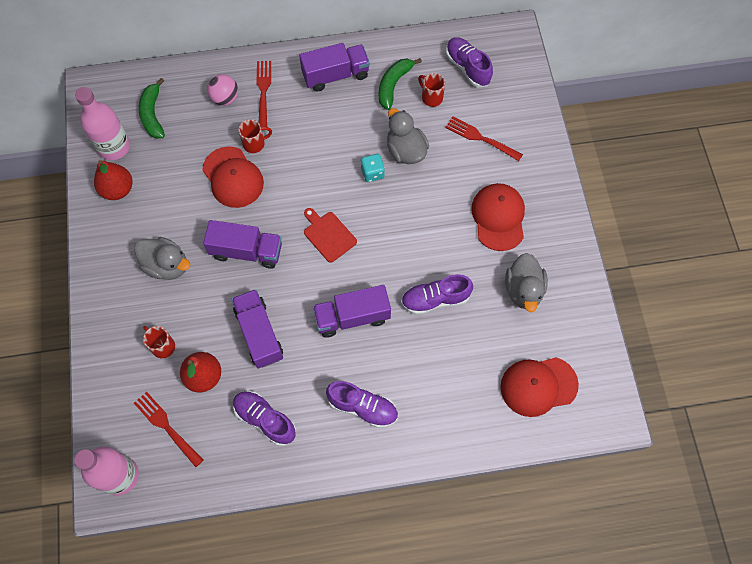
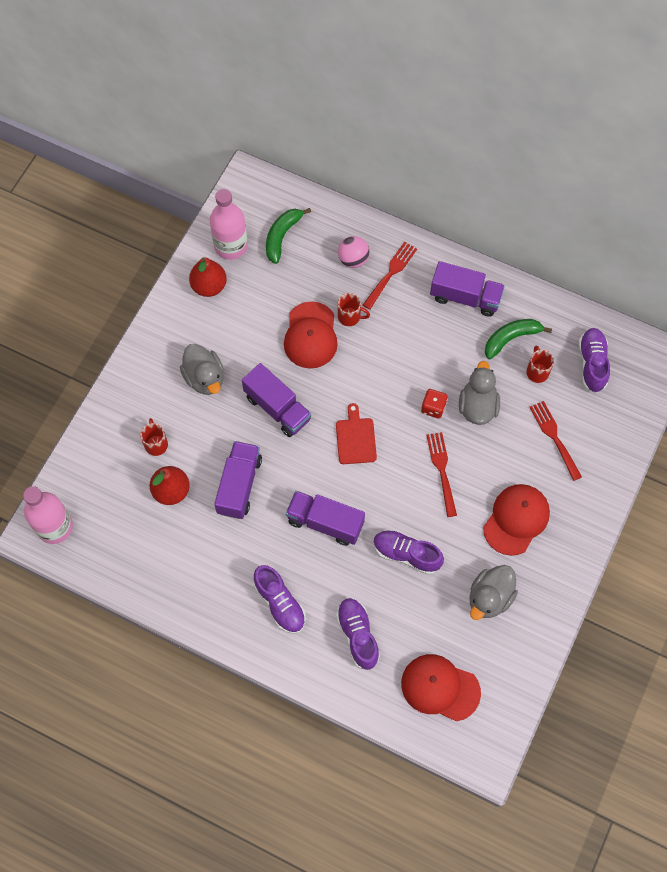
camera: 35 degrees right, 0 degrees up
red fork [134,392,203,467] -> red fork moved to [426,432,457,517]
purple shoe [233,391,296,446] -> purple shoe moved to [336,598,380,670]
turquoise dice [361,154,385,182] -> red dice [421,389,448,418]

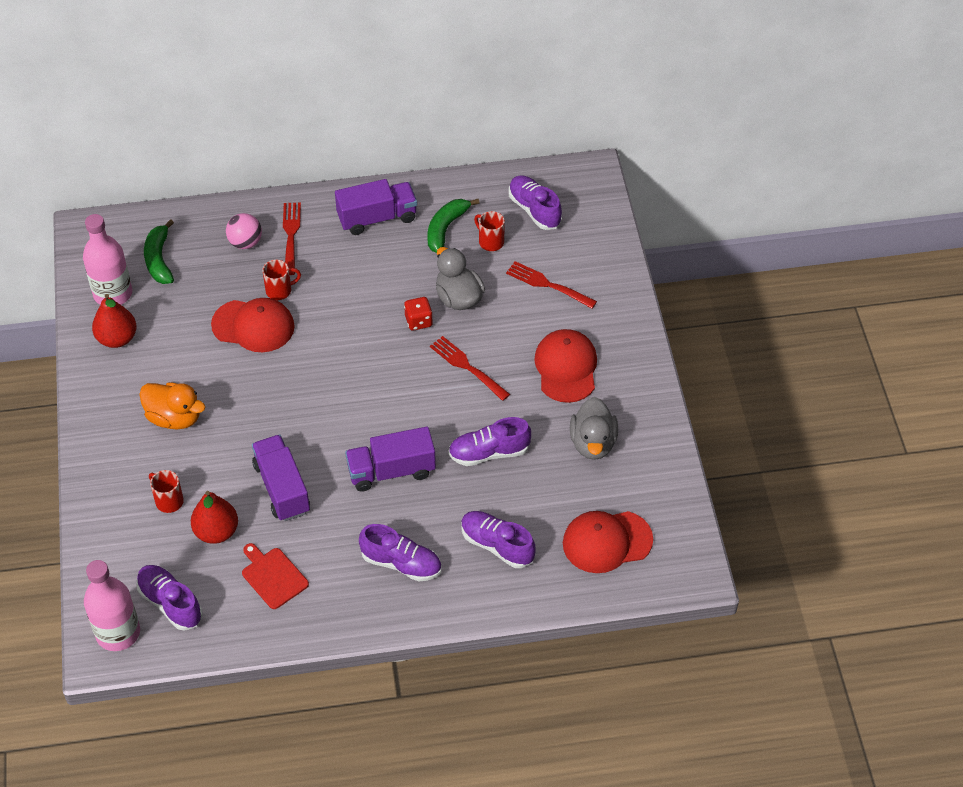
camera: 35 degrees left, 15 degrees down
grey duck [180,344,224,395] -> orange duck [139,382,206,430]
purple truck [242,363,311,437] -> none
red cap [284,301,338,369] -> red cap turned 45 degrees counterclockwise [211,298,295,352]
red cutting board [336,403,377,464] -> red cutting board moved to [242,543,309,609]
none -> purple shoe [136,565,203,631]

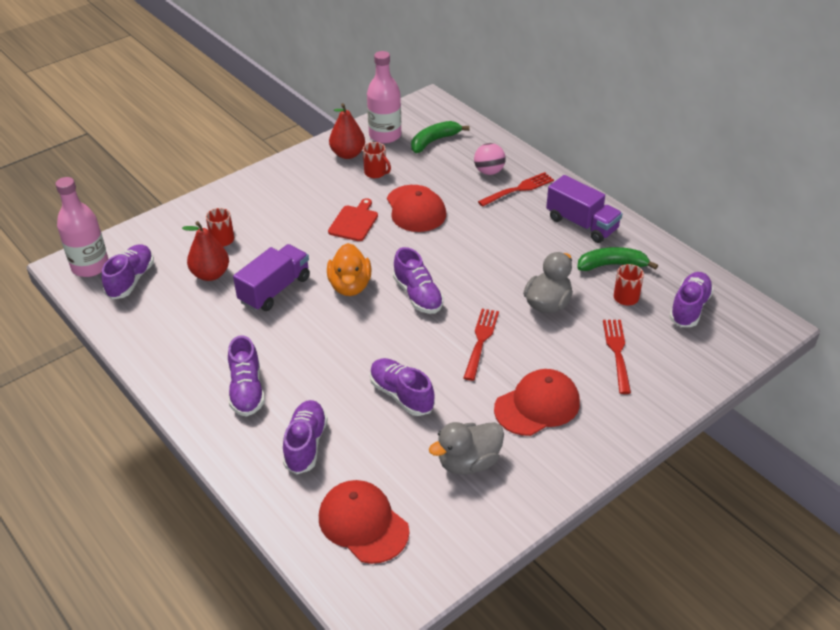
camera: 60 degrees right, 10 degrees down
orange duck [139,382,206,430] -> orange duck moved to [327,243,371,296]
red cutting board [242,543,309,609] -> red cutting board moved to [328,198,378,241]
red mug [262,259,301,300] -> red mug moved to [363,142,391,178]
purple truck [345,427,436,492] -> none
red dice [404,297,433,331] -> none
none -> purple shoe [393,247,444,314]

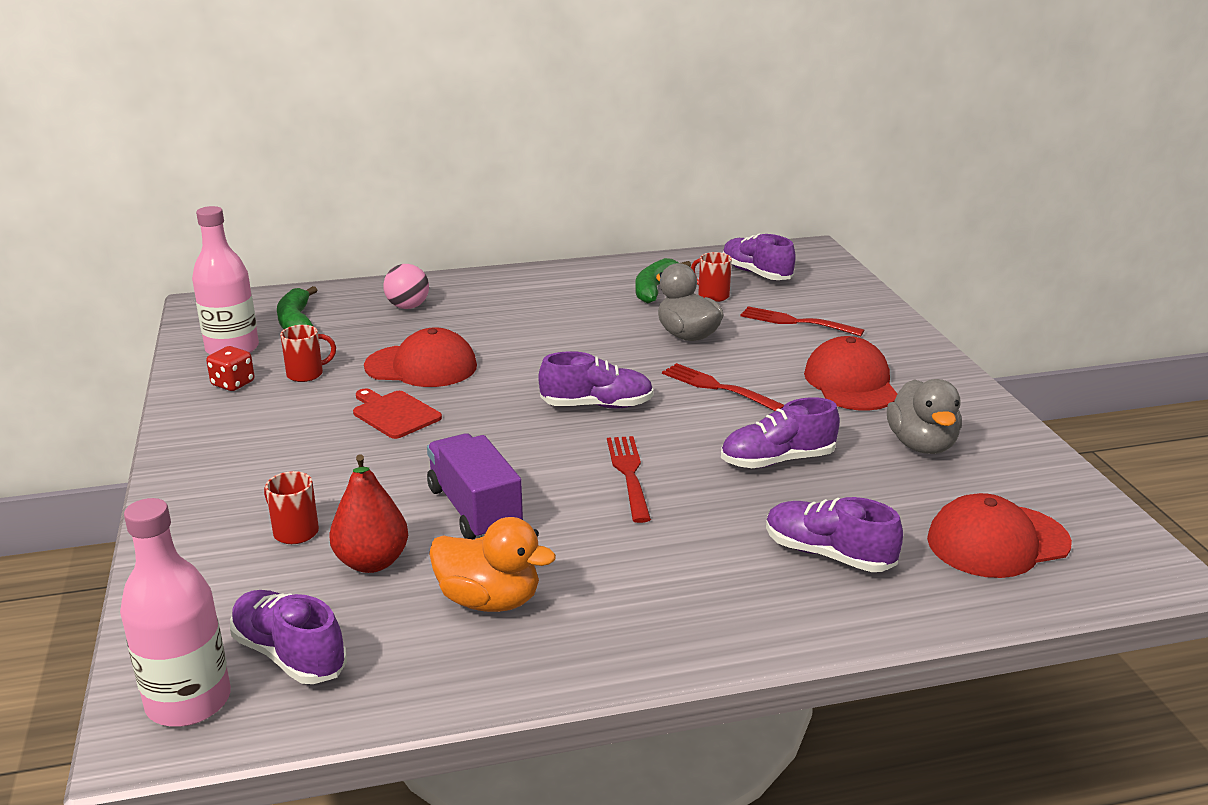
camera: 65 degrees left, 15 degrees down
purple shoe [228,335,265,417] -> none
orange duck [327,243,371,296] -> orange duck moved to [429,517,556,612]
red pear [329,103,365,159] -> red dice [206,346,255,391]
red fork [478,172,554,207] -> red fork moved to [607,436,651,523]
purple truck [546,175,623,243] -> none

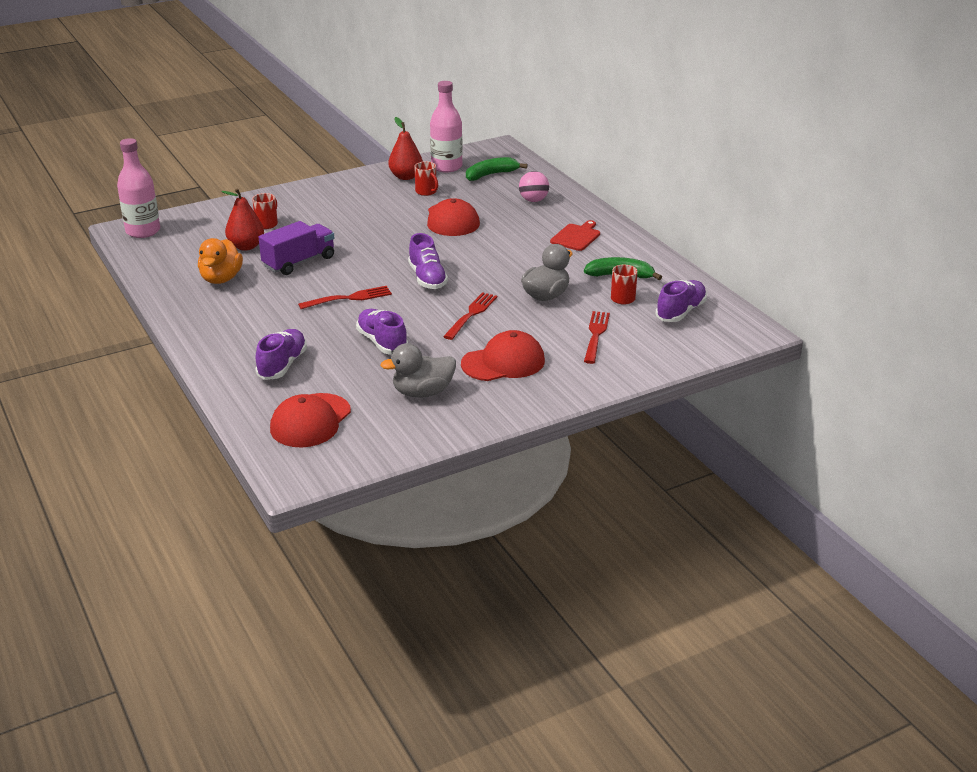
camera: 75 degrees right, 5 degrees up
red dice [206,346,255,391] -> red pear [388,117,423,180]
purple shoe [230,590,347,684] -> none
red cutting board [353,389,442,439] -> red cutting board moved to [550,220,600,251]
red cap [927,493,1072,578] -> red cap turned 120 degrees counterclockwise [270,393,351,447]

